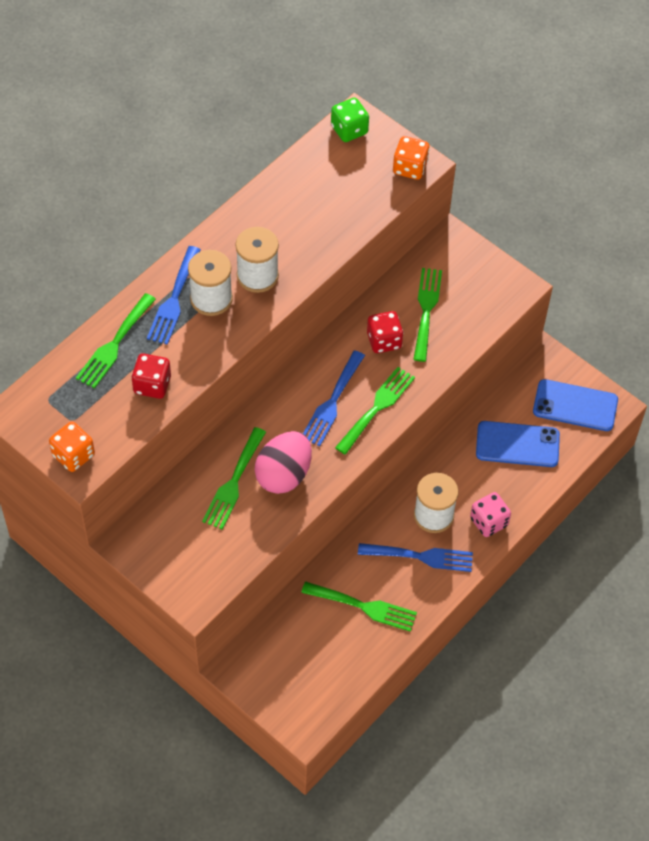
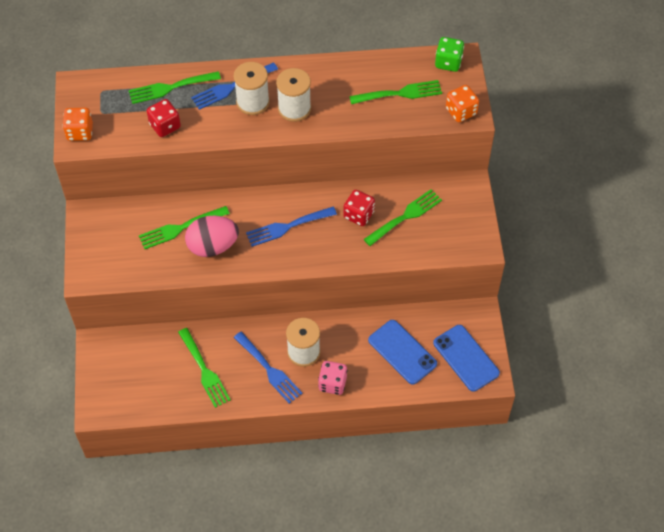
camera: 45 degrees right, 0 degrees up
green fork [335,367,415,455] -> green fork moved to [349,80,442,104]

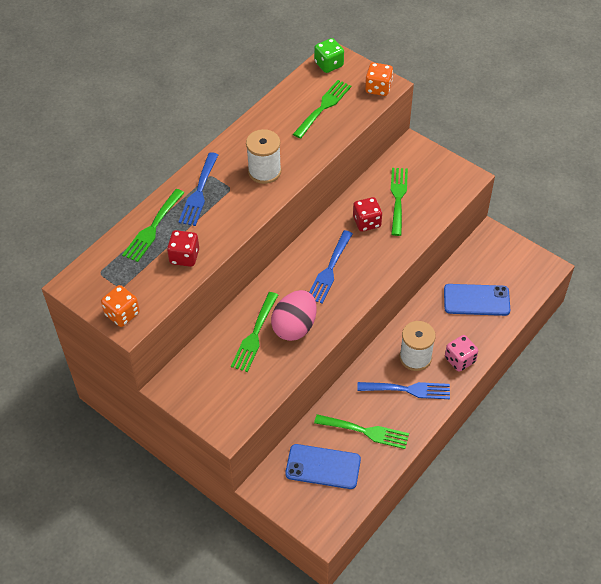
camera: 45 degrees left, 5 degrees down
white spool [234,62,270,115] -> none
blue phone [433,325,500,392] -> blue phone moved to [285,444,361,489]

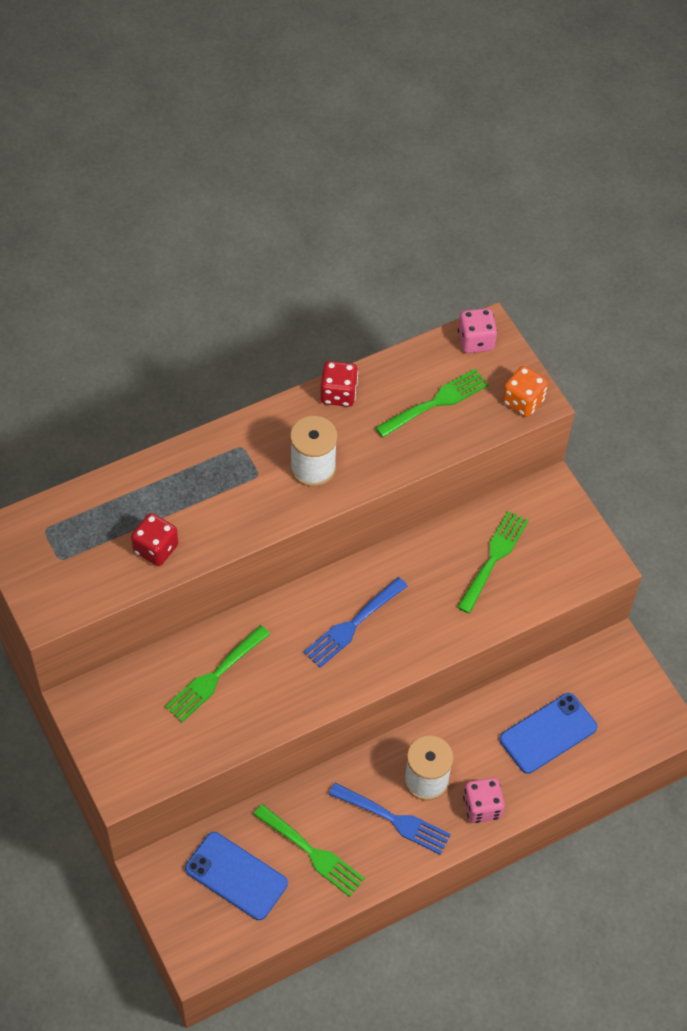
camera: 20 degrees right, 5 degrees up
orange dice [101,285,140,327] -> none
green fork [122,189,184,262] -> none
blue fork [179,152,218,226] -> none
pink egg [271,290,317,341] -> none
green dice [314,38,344,73] -> pink dice [458,308,498,353]
red dice [353,197,382,231] -> red dice moved to [320,361,358,407]
blue phone [444,284,510,316] -> blue phone turned 60 degrees counterclockwise [499,693,597,774]

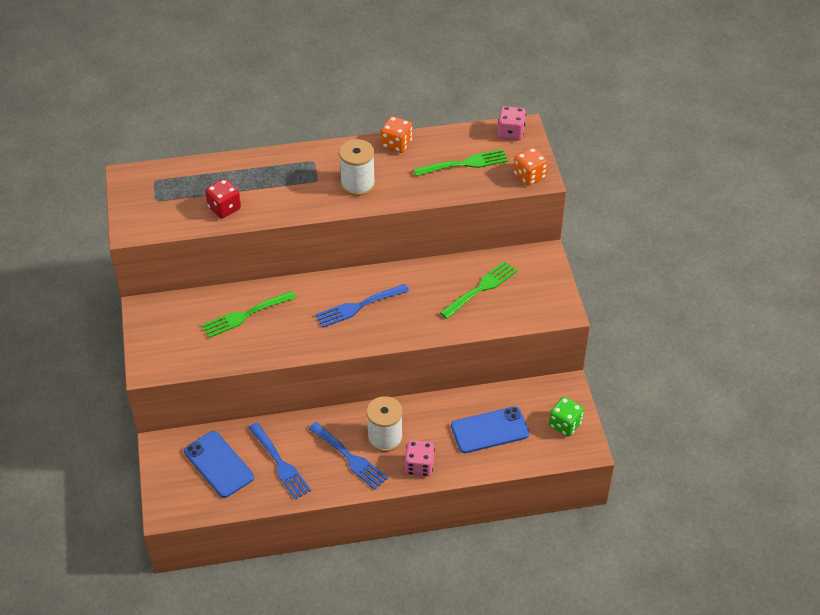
camera: 20 degrees right, 10 degrees down
green fork [253,804,365,897] -> blue fork [248,423,311,500]
red dice [320,361,358,407] -> orange dice [381,116,412,153]
none -> green dice [549,397,584,437]

